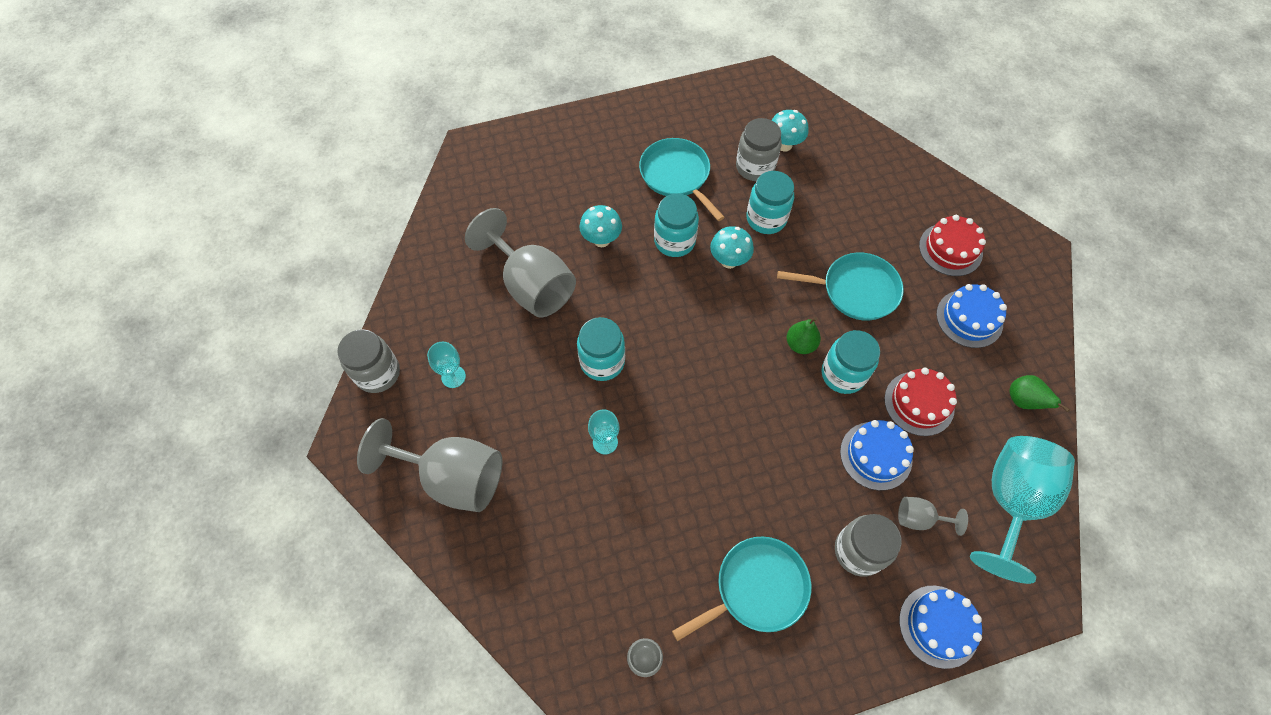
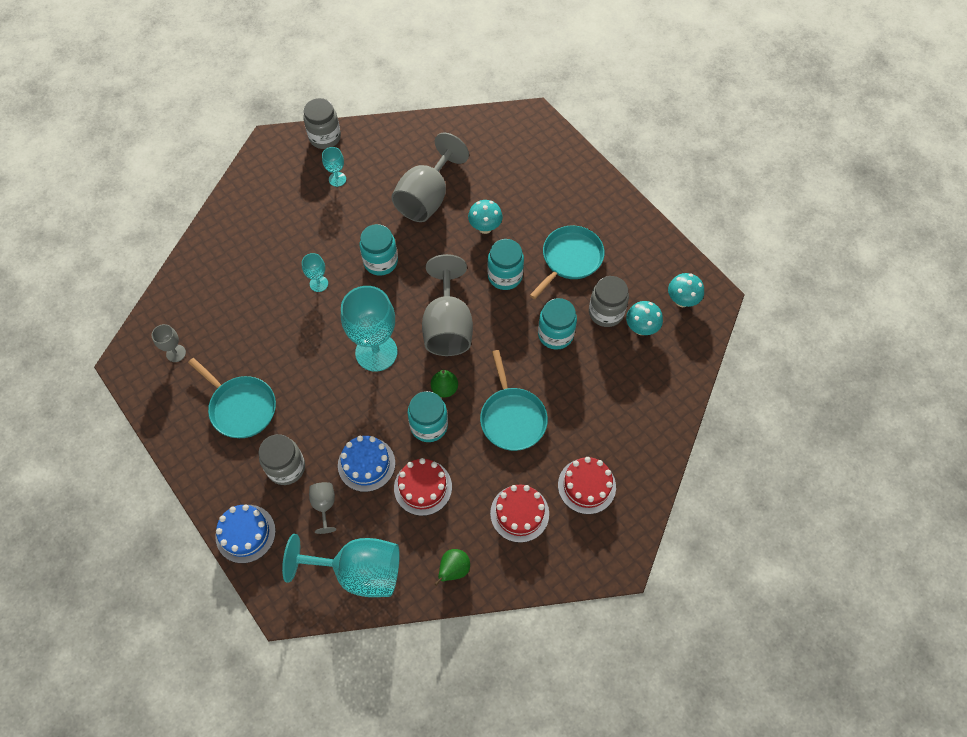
camera: 70 degrees right, 0 degrees up
grey goblet [357,418,502,512] -> grey goblet moved to [422,254,473,356]
turquoise mushroom [710,226,754,269] -> turquoise mushroom moved to [668,273,704,307]
blue cake [936,284,1007,348] -> red cake [490,485,549,543]
none -> turquoise goblet [341,286,398,372]

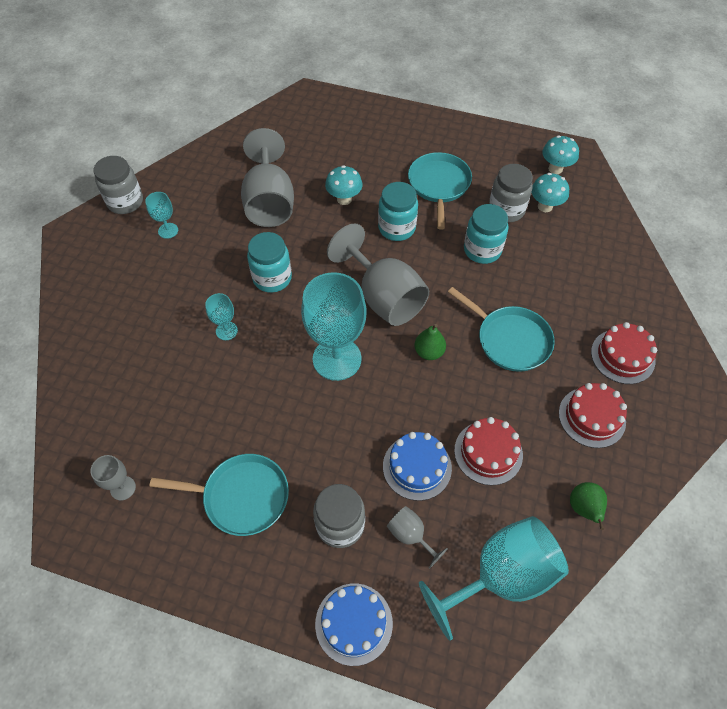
camera: 35 degrees left, 5 degrees down
turquoise jar [407,391,448,442] -> none

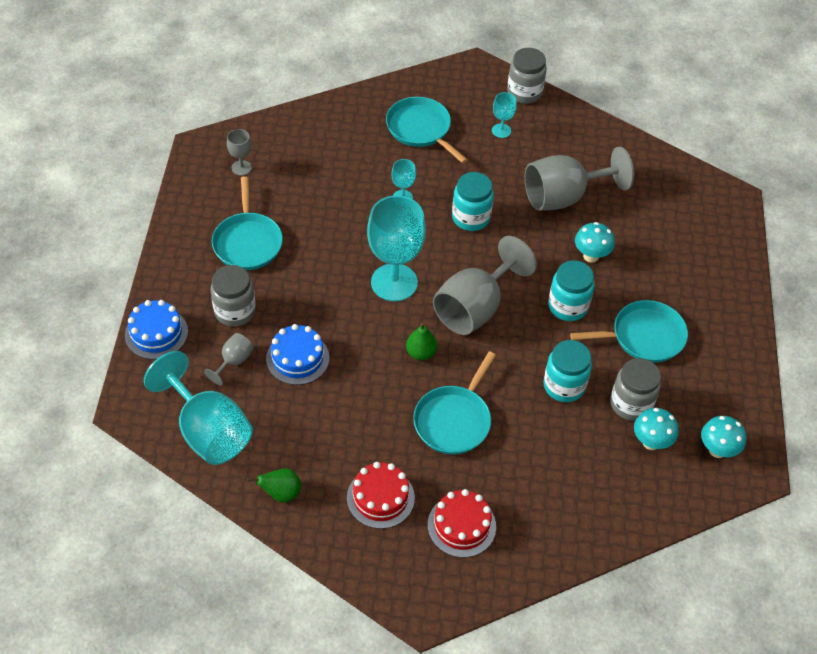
camera: 75 degrees right, 5 degrees down
red cake [454,417,523,485] -> none
none -> turquoise pan [386,97,468,163]

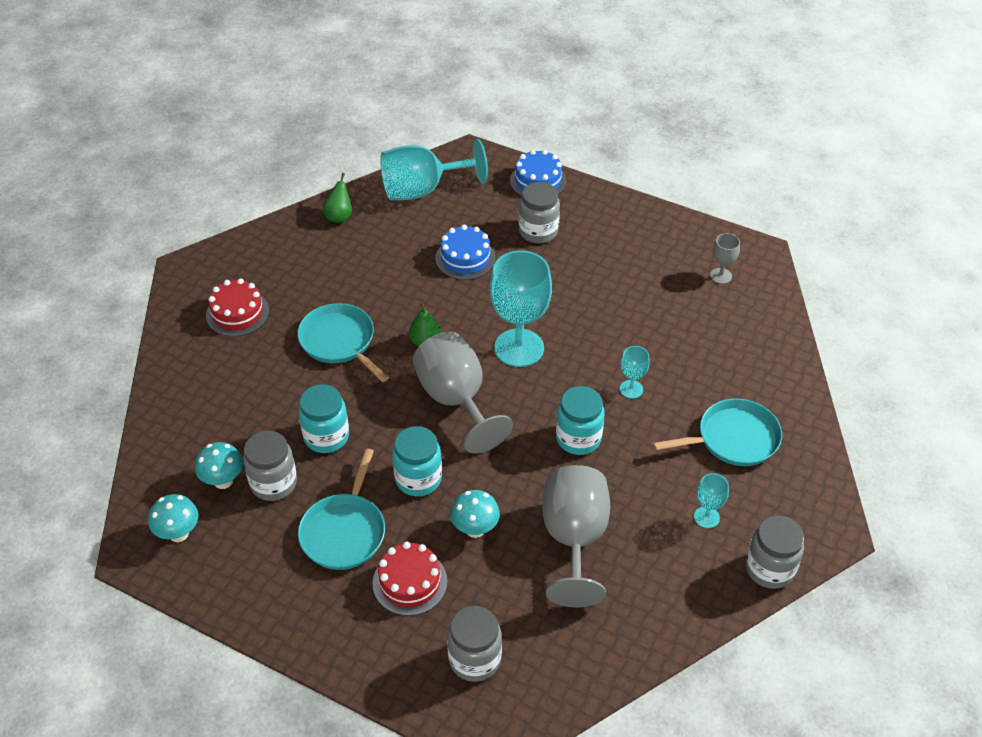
camera: 115 degrees right, 5 degrees down
grey goblet [204,333,254,385] -> none
turquoise pan [212,176,283,270] -> none
red cake [347,462,415,529] -> red cake moved to [372,542,447,616]
none -> grey jar [447,606,502,682]

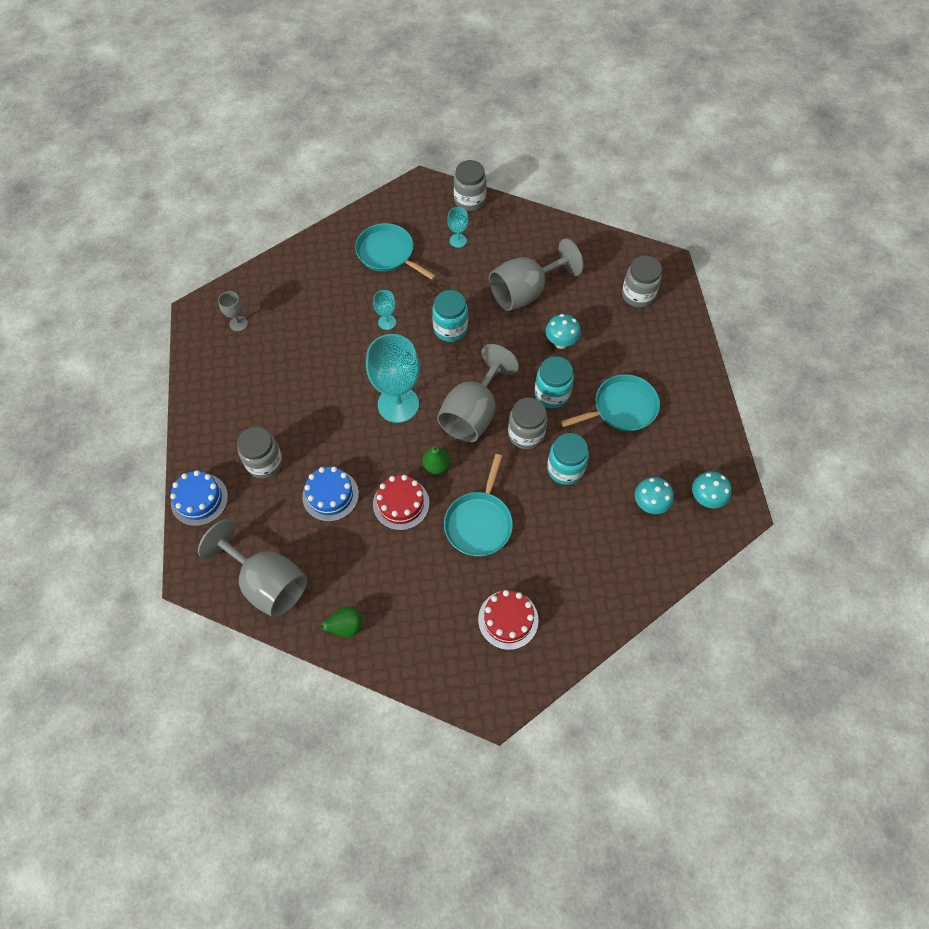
camera: 125 degrees left, 15 degrees up
grey jar [243,430,297,501] -> grey jar moved to [508,397,548,449]
red cake [372,542,447,616] -> red cake moved to [373,475,430,530]
turquoise goblet [380,139,488,200] -> grey goblet [198,519,308,618]

